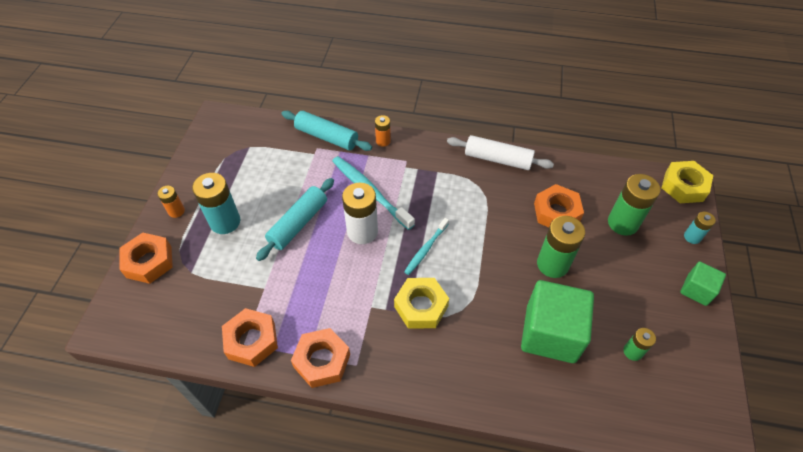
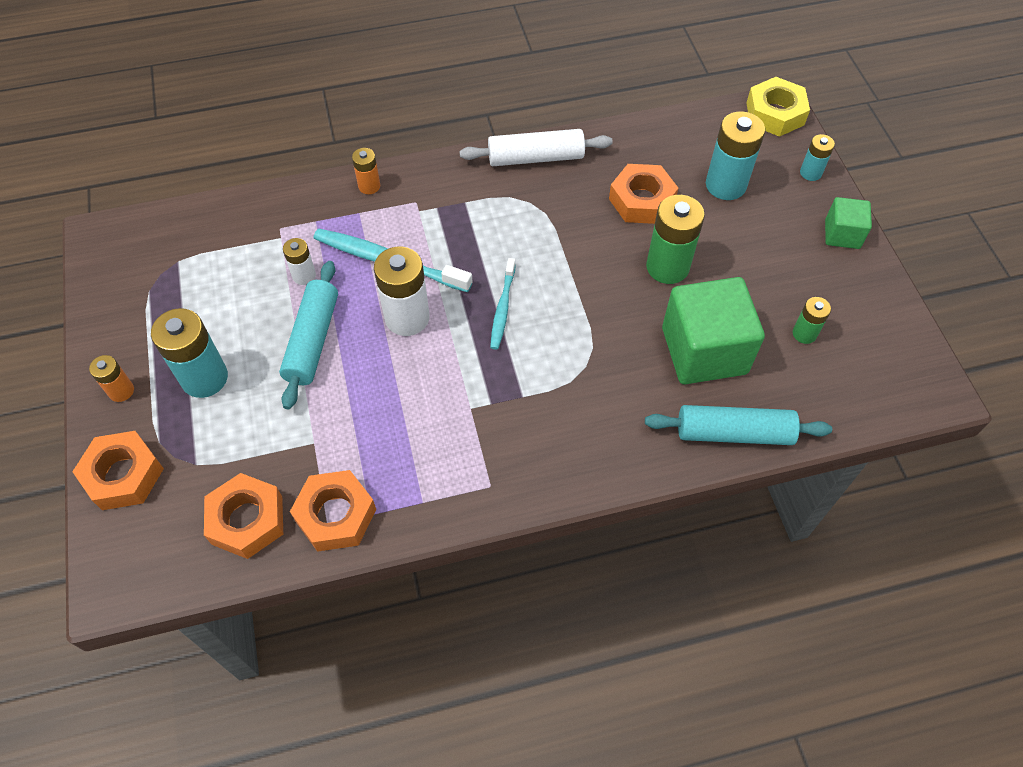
camera: 25 degrees left, 5 degrees up
turquoise rolling pin [281,111,372,151] -> turquoise rolling pin moved to [645,405,832,445]
orange nut [291,328,350,388] -> orange nut moved to [204,473,283,559]
yellow nut [394,278,449,329] -> none
green battery [608,174,661,236] -> turquoise battery [706,111,765,200]
none -> white battery [283,238,316,285]

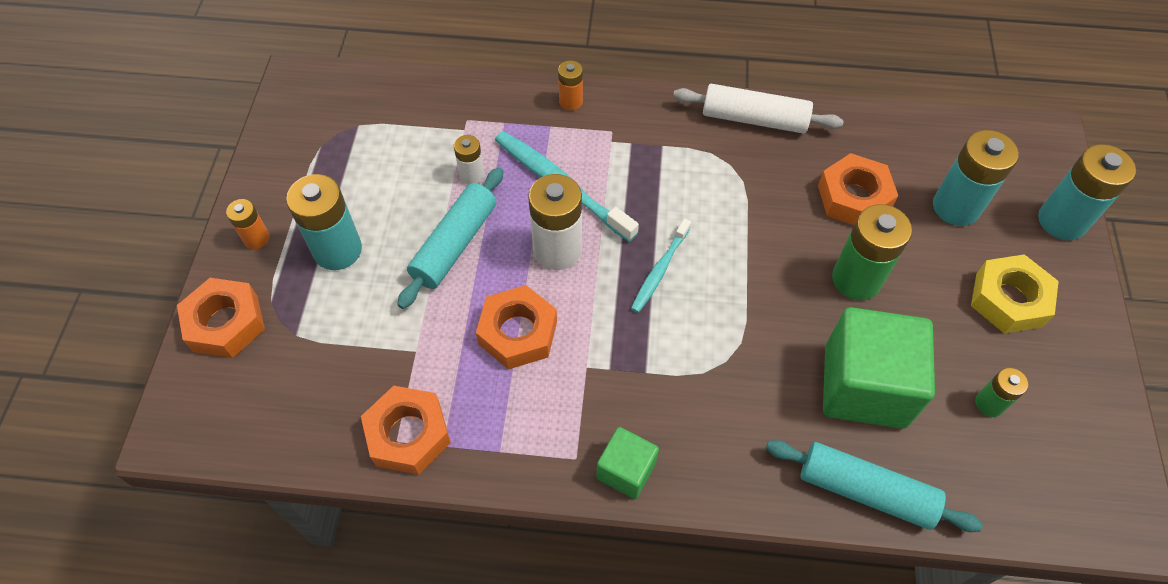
camera: 20 degrees right, 0 degrees up
orange nut [204,473,283,559] -> orange nut moved to [476,285,557,370]
yellow nut [746,77,810,137] -> yellow nut moved to [971,254,1059,333]
turquoise battery [800,134,835,181] -> turquoise battery [1038,144,1136,240], size x1.85
green cube [825,197,872,249] -> green cube moved to [596,427,659,499]

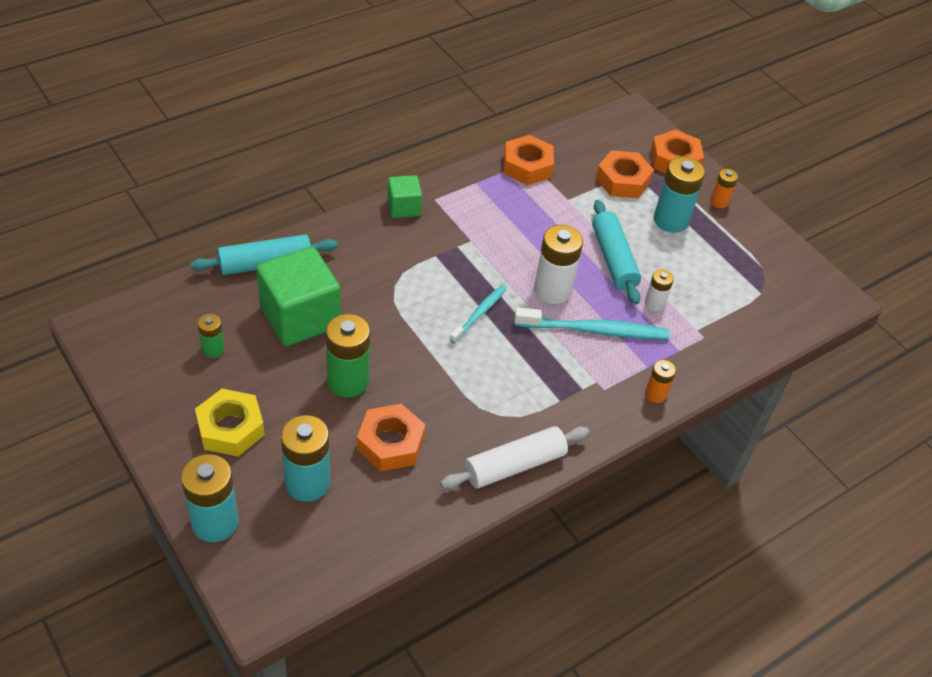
camera: 135 degrees right, 10 degrees down
orange nut [476,285,557,370] -> orange nut moved to [596,150,654,198]
turquoise toothbrush [631,218,691,313] -> turquoise toothbrush turned 45 degrees clockwise [449,285,507,344]

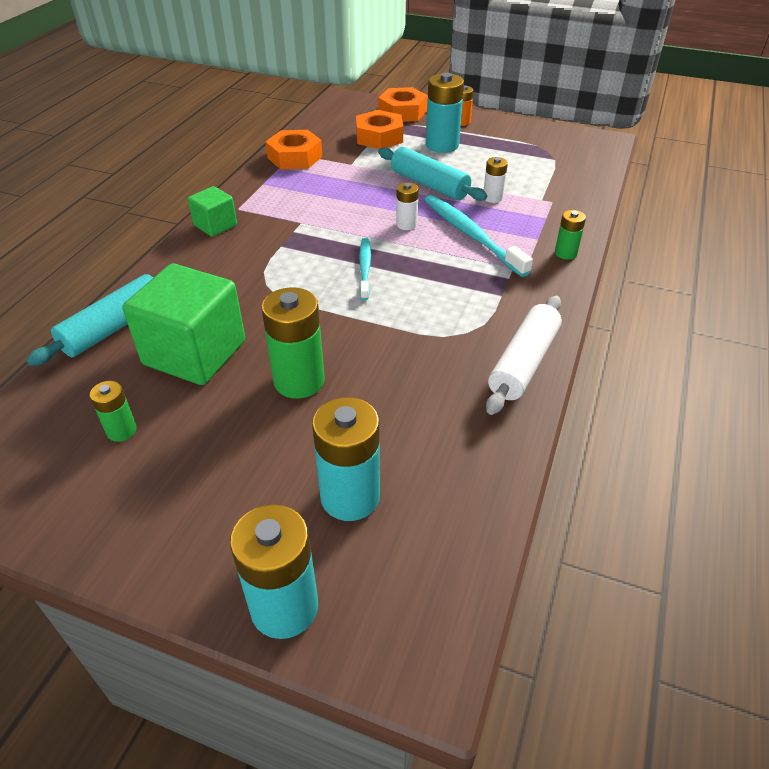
camera: 30 degrees left, 5 degrees down
yellow nut [195,389,265,457] -> none
orange nut [357,404,425,471] -> none
turquoise toothbrush [514,308,670,339] -> turquoise toothbrush turned 90 degrees counterclockwise [424,195,533,277]
white battery [534,225,583,304] -> white battery [396,182,419,230], size x0.54
orange battery [645,360,676,403] -> green battery [555,210,586,260]

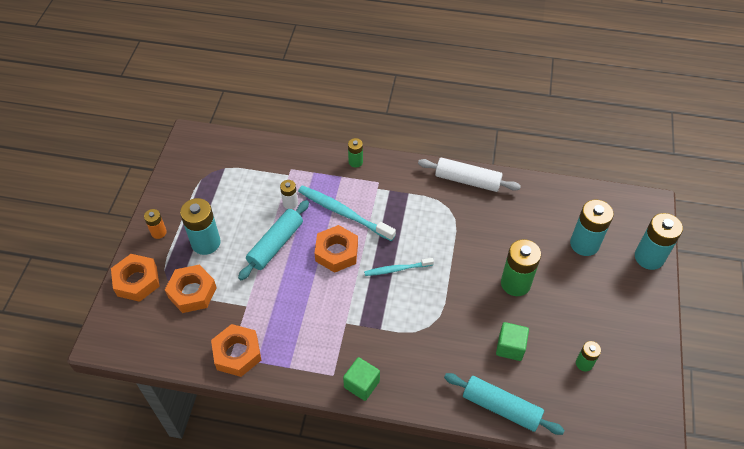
camera: 100 degrees left, 10 degrees up
green cube [123,264,245,385] -> green cube [496,322,529,361], size x0.52
white battery [396,182,419,230] -> orange nut [315,225,358,273]
turquoise toothbrush [424,195,533,277] -> turquoise toothbrush turned 75 degrees clockwise [298,185,396,241]

